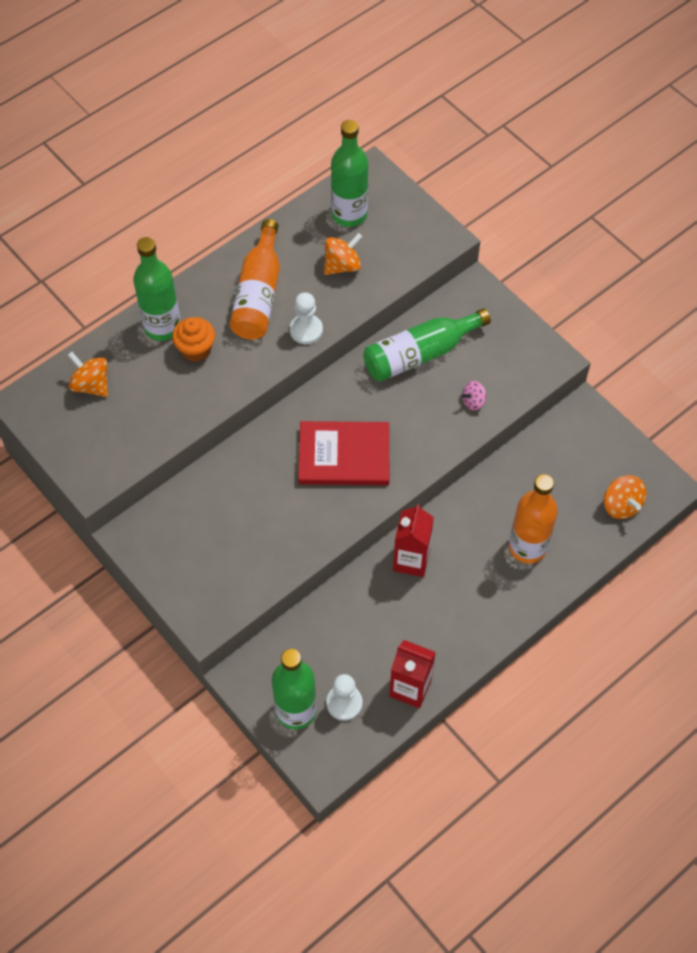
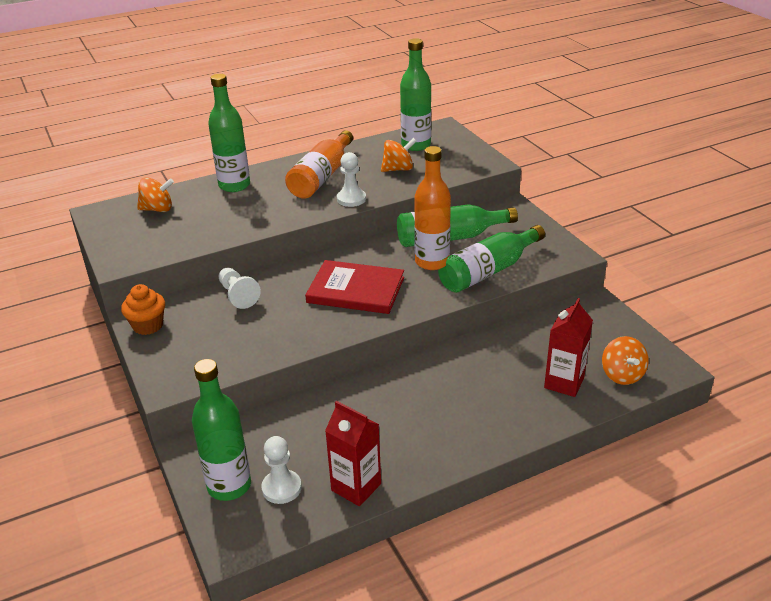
camera: 15 degrees right, 25 degrees down
orange spinning top [68,352,108,397] -> orange spinning top turned 120 degrees clockwise [137,177,174,212]
orange cupcake [172,317,215,362] -> orange cupcake moved to [121,284,165,335]
red carton [393,504,434,577] -> red carton moved to [544,298,593,397]
pink spinning top [462,381,486,411] -> green bottle [438,225,545,293]
orange bottle [509,474,558,563] -> orange bottle moved to [414,146,451,270]
none -> white pawn [219,267,261,309]

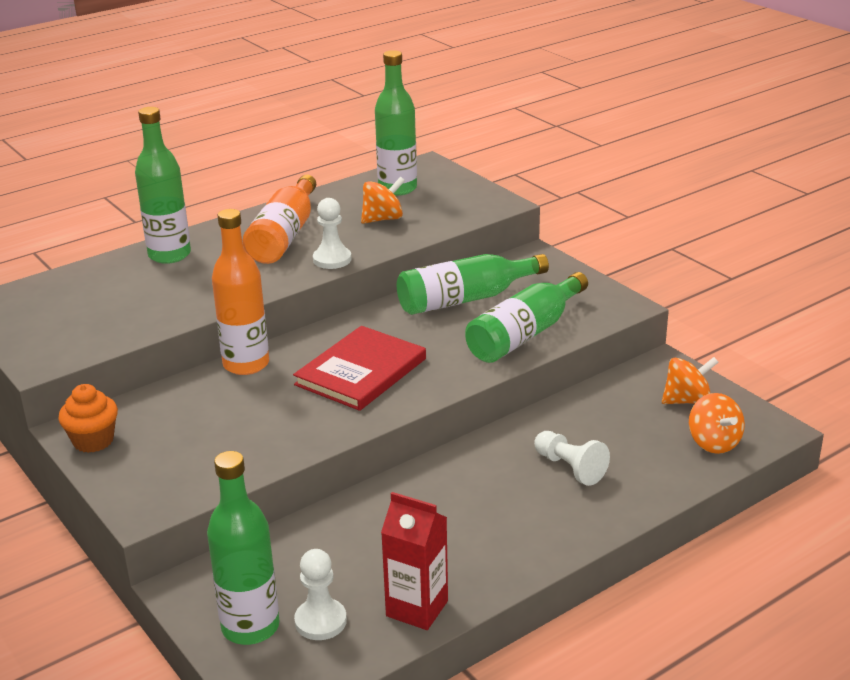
camera: 10 degrees left, 5 degrees down
orange spinning top [137,177,174,212] -> orange spinning top moved to [662,357,719,404]
white pawn [219,267,261,309] -> white pawn moved to [534,431,610,486]
red book [305,260,404,314] -> red book turned 60 degrees counterclockwise [293,326,426,411]
orange bottle [414,146,451,270] -> orange bottle moved to [212,209,269,375]
red carton [544,298,593,397] -> none

